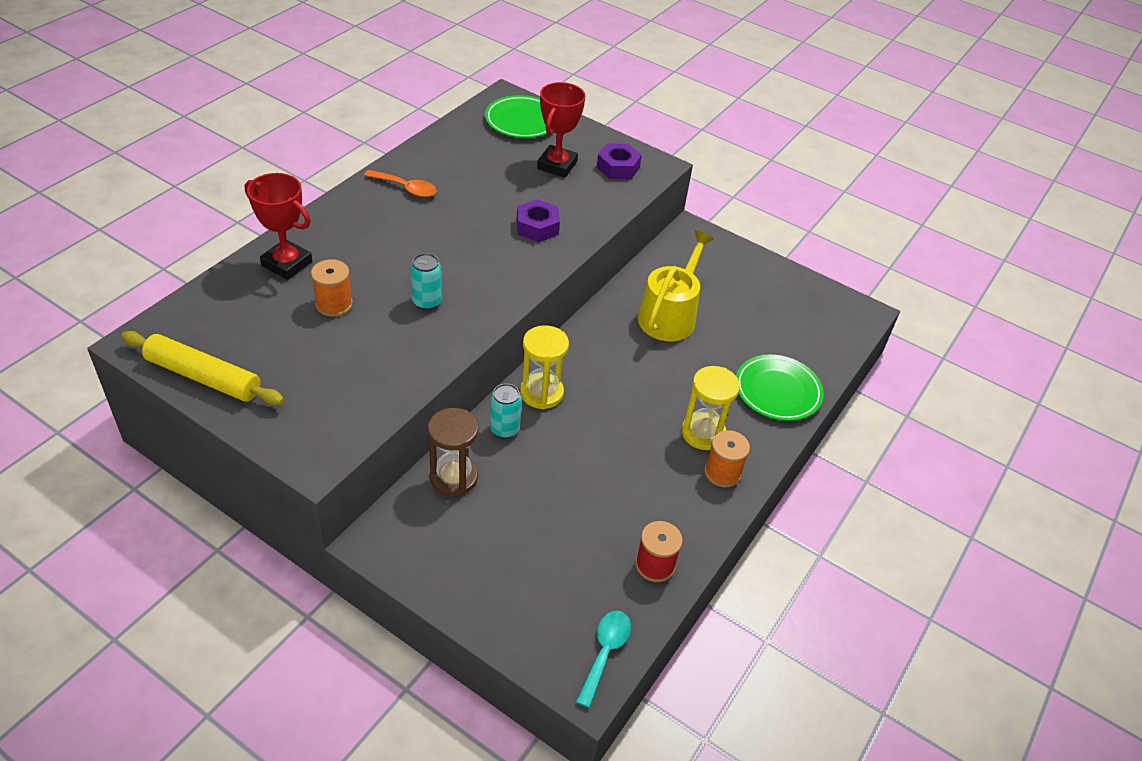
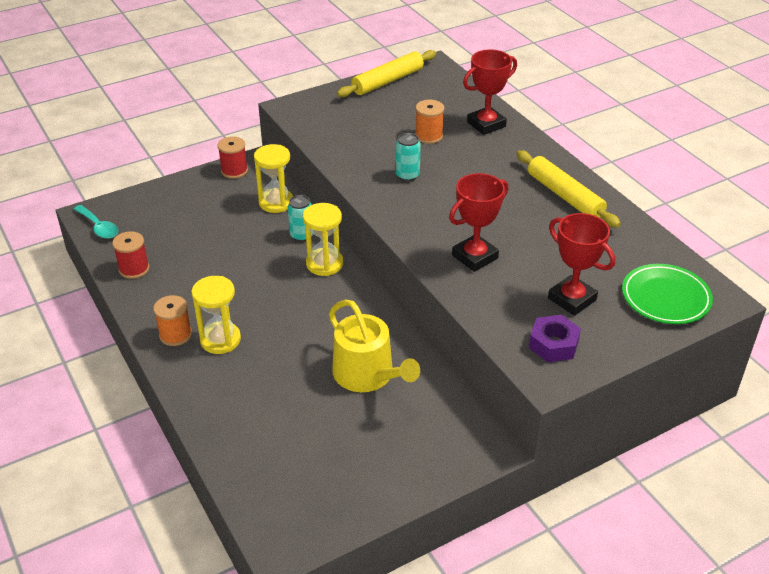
camera: 120 degrees right, 5 degrees down
orange spoon [364,170,437,197] -> yellow rolling pin [517,150,621,228]
brown hourglass [428,408,479,496] -> yellow hourglass [254,144,293,213]
purple nut [517,199,560,242] -> red trophy [449,173,508,272]
green plate [736,354,824,421] -> none
none -> red spool [218,136,248,179]

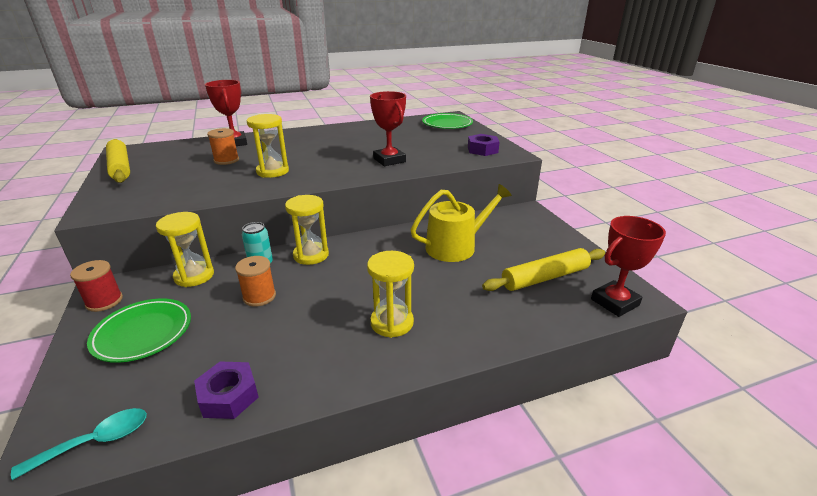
camera: 80 degrees left, 10 degrees down
red spool [112,231,149,279] -> purple nut [194,362,259,419]
orange spool [153,295,192,346] -> orange spool moved to [235,256,276,307]
turquoise can [395,133,421,181] -> yellow hourglass [247,114,289,178]
yellow rolling pin [517,150,621,228] -> yellow rolling pin moved to [482,248,605,291]
red trophy [548,213,615,316] -> red trophy moved to [591,216,666,317]
none -> green plate [87,298,191,363]

